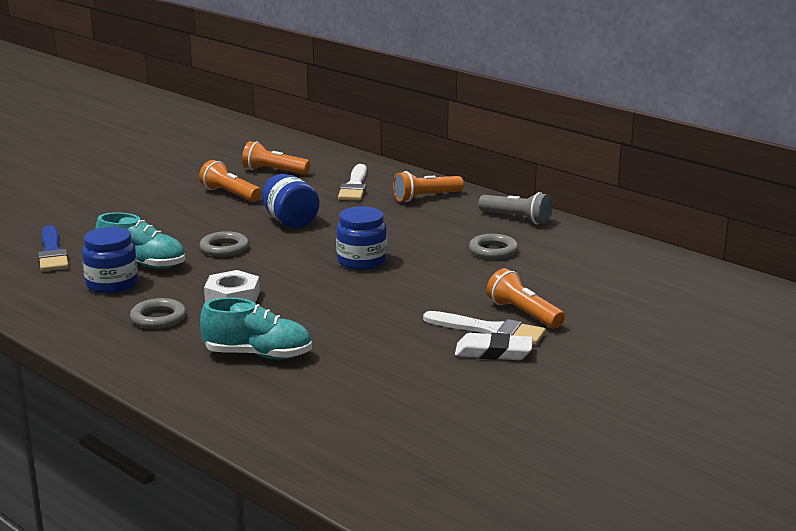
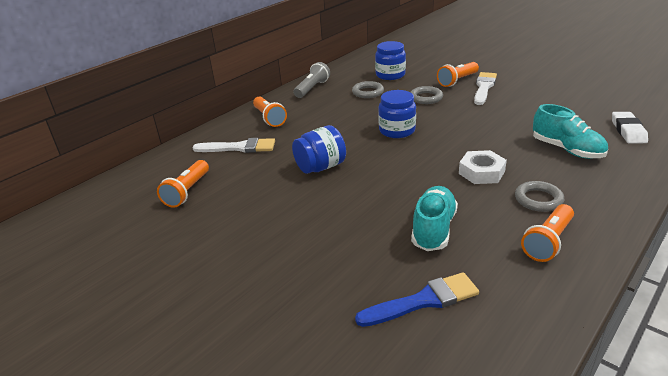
camera: 90 degrees left, 10 degrees up
blue jar [82,227,138,293] -> blue jar moved to [375,41,406,80]
orange flashlight [199,160,262,202] -> orange flashlight moved to [521,204,574,262]
grey ring [199,231,249,257] -> grey ring moved to [411,86,443,104]
turquoise shoe [200,297,312,359] -> turquoise shoe turned 135 degrees clockwise [533,104,608,159]
white eraser [455,333,533,360] -> white eraser moved to [612,112,648,143]

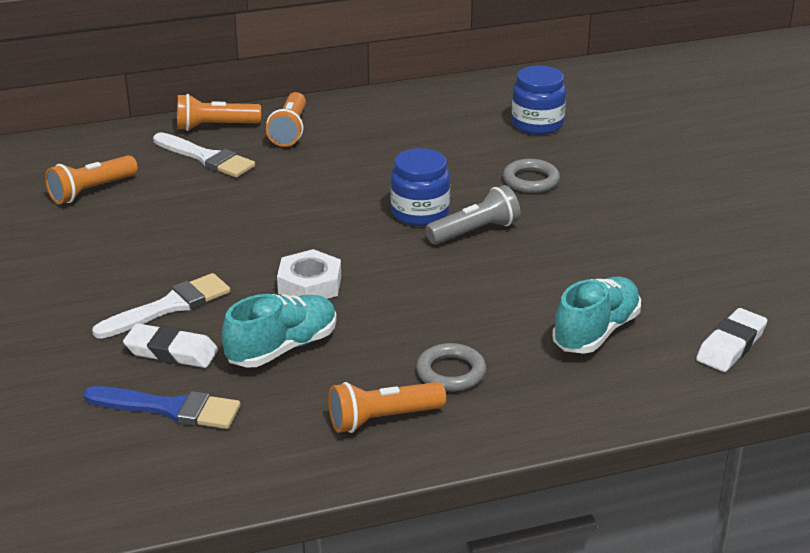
camera: 30 degrees right, 0 degrees up
blue jar [292,125,346,174] -> none
grey flashlight [294,62,330,98] -> grey flashlight moved to [425,185,520,244]
grey ring [352,81,384,98] -> none
orange flashlight [437,62,479,87] -> orange flashlight moved to [177,94,261,131]
white nut [459,150,507,184] -> white nut moved to [277,249,341,299]
white brush [474,72,497,105] -> white brush moved to [92,273,230,339]
turquoise shoe [533,104,608,159] -> turquoise shoe turned 135 degrees counterclockwise [552,277,641,354]
none -> white eraser [123,323,218,368]

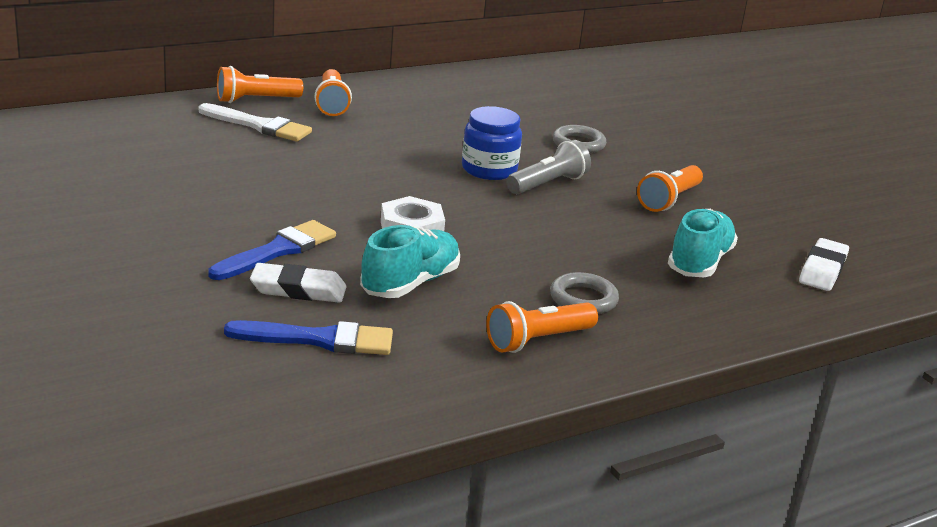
camera: 15 degrees left, 5 degrees down
orange flashlight [45,155,138,204] -> orange flashlight moved to [637,165,703,212]
white brush [92,273,230,339] -> blue brush [209,220,336,280]
blue jar [512,65,566,135] -> none

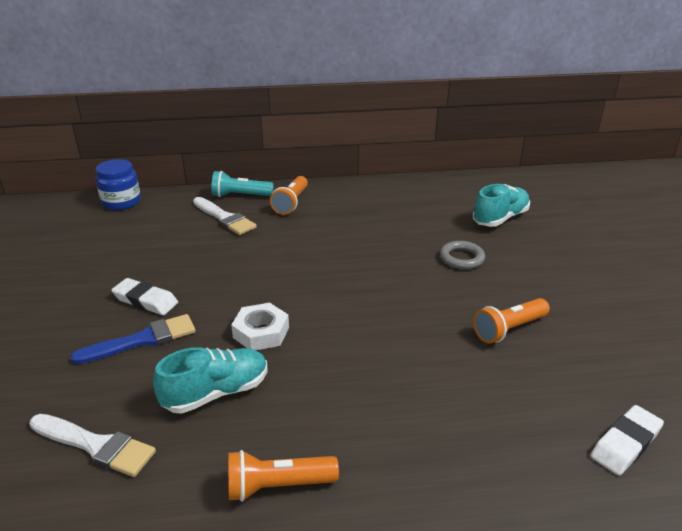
camera: 25 degrees right, 5 degrees up
orange flashlight [217,66,303,103] -> turquoise flashlight [211,171,274,197]
blue brush [224,320,393,355] -> white brush [29,414,156,477]
white eraser [250,263,347,303] -> white eraser moved to [111,278,178,315]
blue jar [462,106,522,180] -> blue jar moved to [96,159,141,210]
grey flashlight [507,140,591,194] -> none
grey ring [550,272,619,314] -> none
turquoise shoe [668,209,738,277] -> turquoise shoe moved to [473,184,530,227]

